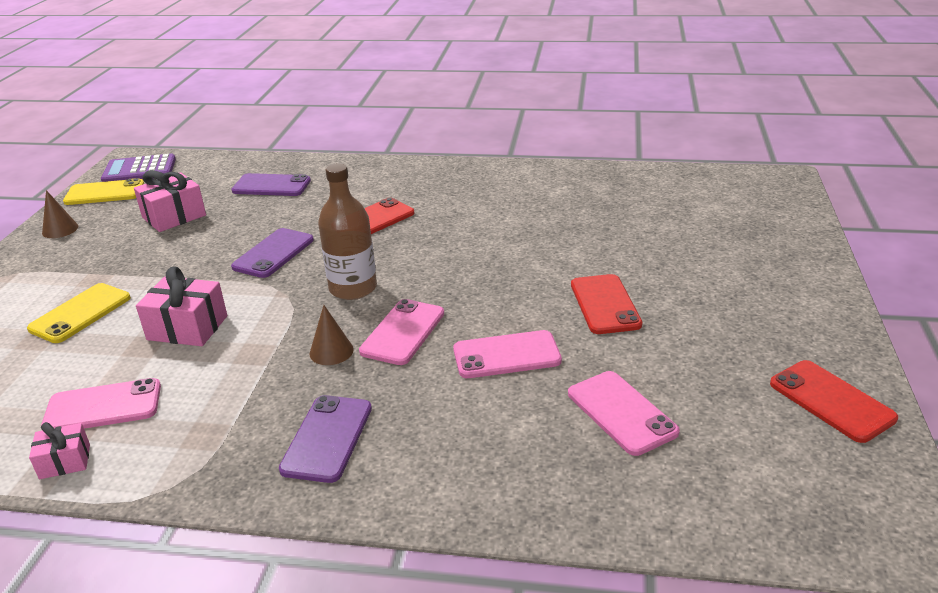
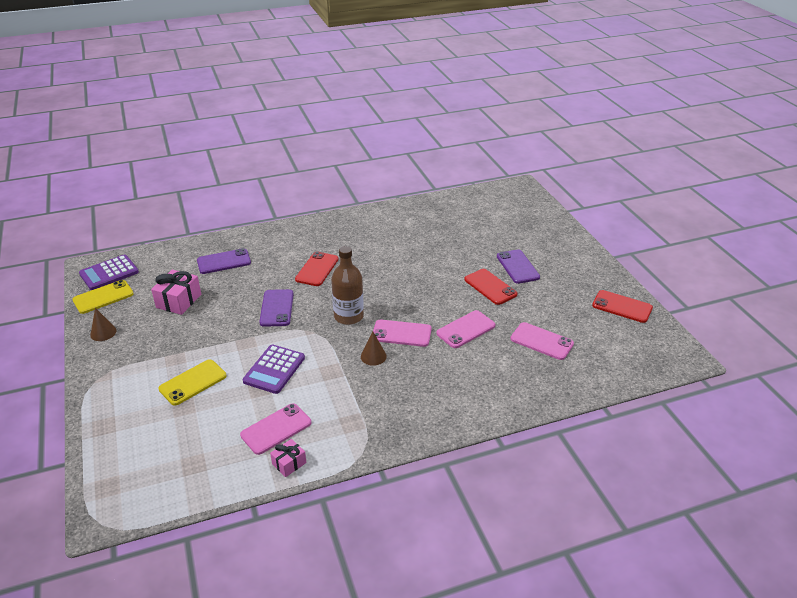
camera: 30 degrees left, 5 degrees up
yellow phone [27,283,131,343] -> yellow phone turned 45 degrees clockwise [158,359,226,406]
pink gift [136,266,227,346] -> purple calculator [243,345,305,394]
purple phone [279,395,372,483] -> purple phone moved to [497,249,540,284]
pink phone [359,299,444,365] -> pink phone turned 75 degrees counterclockwise [373,320,432,347]

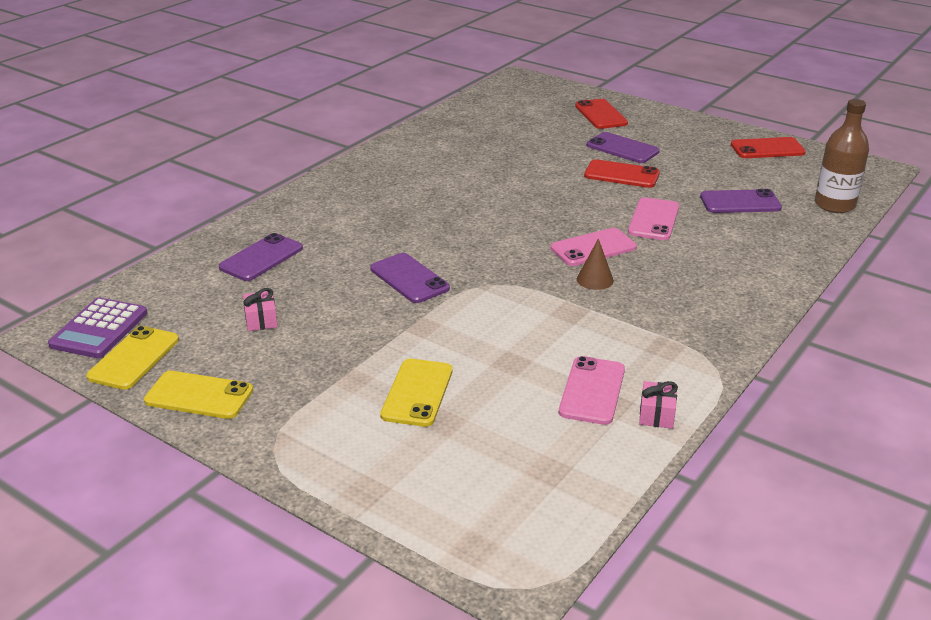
camera: 35 degrees left, 5 degrees down
brown cone [90,308,117,341] -> yellow phone [144,371,253,419]
pink gift [151,270,201,315] -> pink gift [243,288,278,331], size x0.59
purple calculator [243,345,305,394] -> none
red phone [295,251,338,286] -> red phone moved to [575,99,628,129]
brown bottle [331,246,364,325] -> brown bottle moved to [815,99,869,213]
pink phone [510,322,574,360] -> purple phone [700,189,782,213]

